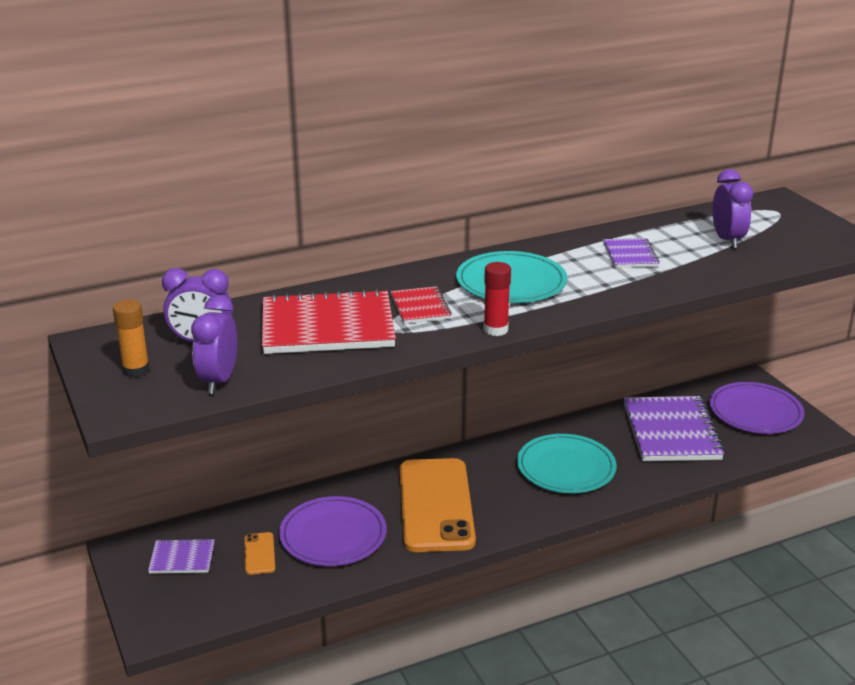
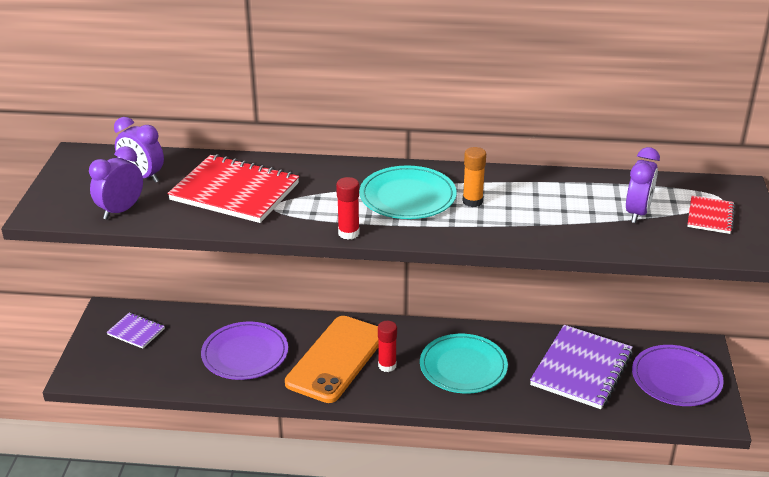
camera: 30 degrees right, 5 degrees up
orange glue stick [113,299,150,378] -> orange glue stick moved to [463,147,486,207]
orange phone [244,532,275,575] -> none
red notebook [391,286,452,324] -> red notebook moved to [687,196,735,234]
purple notebook [603,238,659,268] -> none
none -> red glue stick [378,321,397,372]

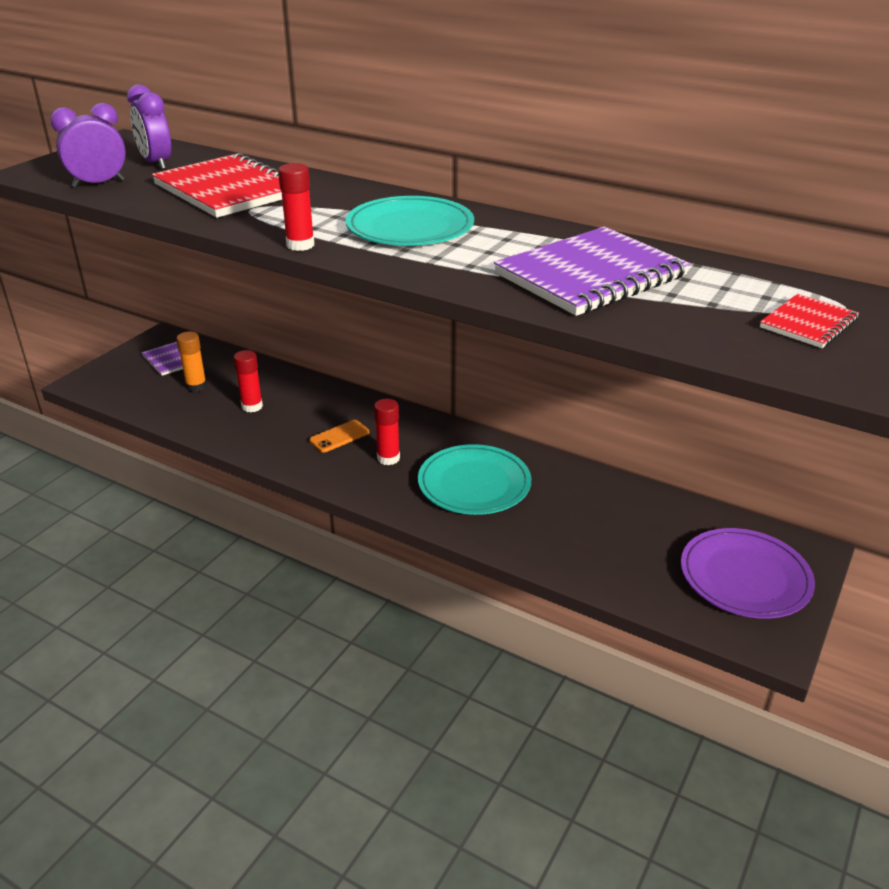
camera: 25 degrees right, 0 degrees up
purple plate [201,322,288,380] -> red glue stick [234,350,263,413]
orange phone [285,316,378,403] -> orange phone [309,420,369,453], size x0.40
orange glue stick [463,147,486,207] -> orange glue stick moved to [177,332,207,392]
purple notebook [530,325,633,409] -> purple notebook moved to [494,227,690,316]
purple clock [626,147,660,223] -> none

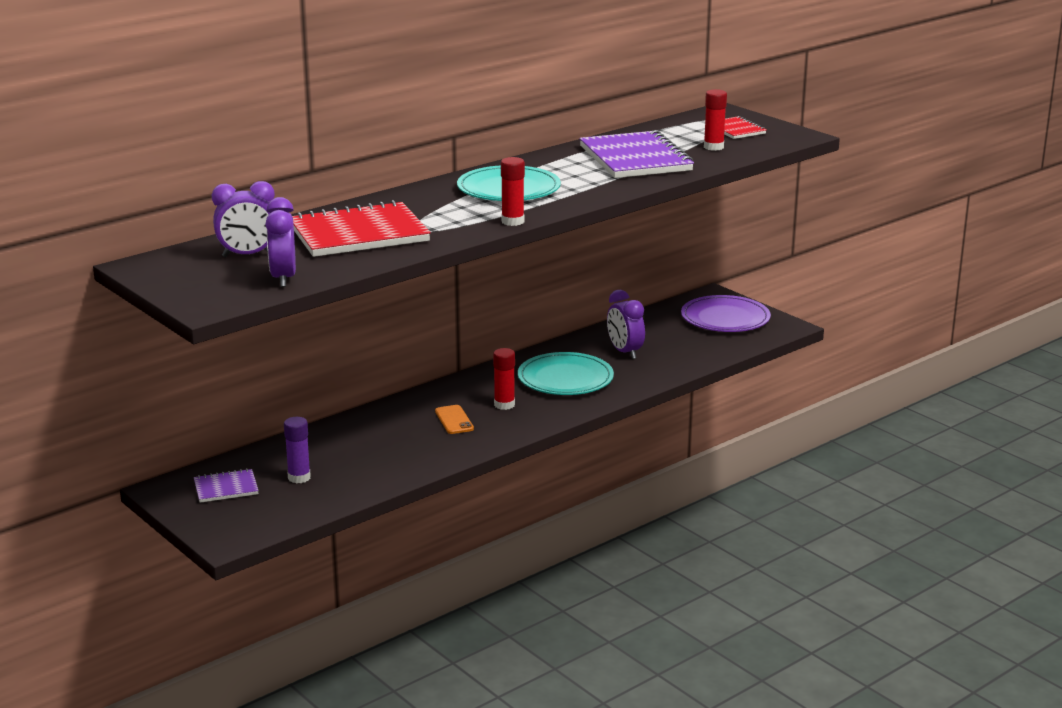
camera: 70 degrees left, 10 degrees down
orange glue stick [177,332,207,392] -> purple glue stick [284,417,311,484]
red glue stick [234,350,263,413] -> red glue stick moved to [704,89,727,151]
none -> purple clock [607,290,645,359]

